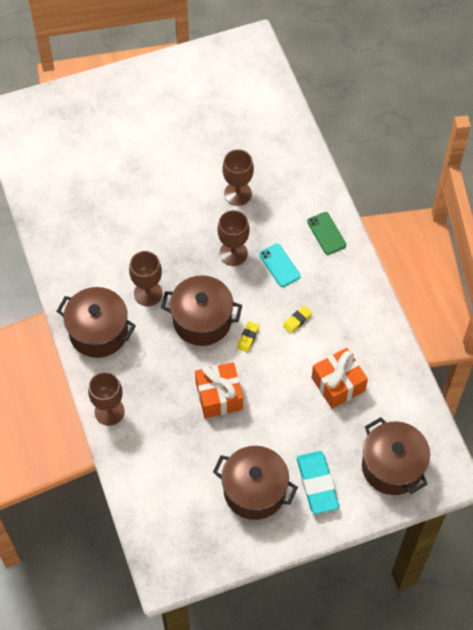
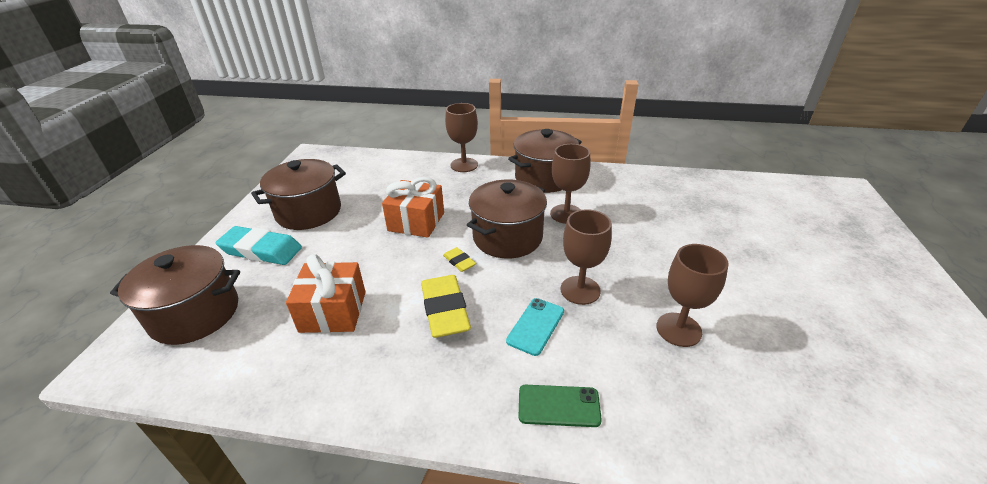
camera: 120 degrees right, 25 degrees down
turquoise phone [259,244,300,287] -> turquoise phone turned 60 degrees counterclockwise [506,298,564,356]
yellow eraser [283,306,312,333] -> yellow eraser [421,275,471,338], size x2.07

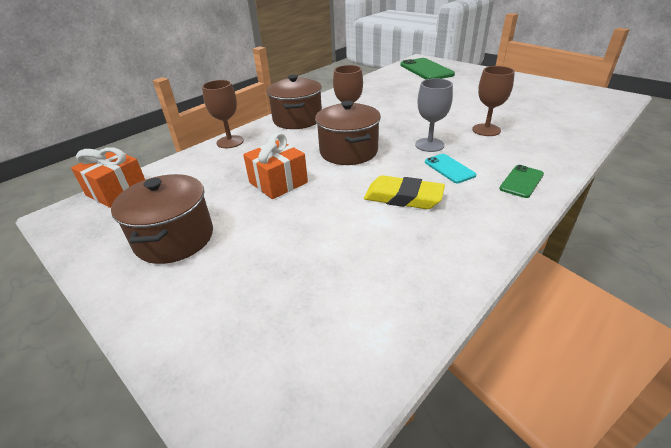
camera: 55 degrees left, 0 degrees up
brown pot [110,245,240,345] -> none
turquoise eraser [215,226,302,265] -> none
orange gift [286,254,366,333] -> orange gift moved to [71,147,145,208]
yellow eraser [443,247,476,272] -> none
brown goblet [561,209,612,305] -> grey goblet [415,78,453,152]
none -> green phone [400,58,455,79]

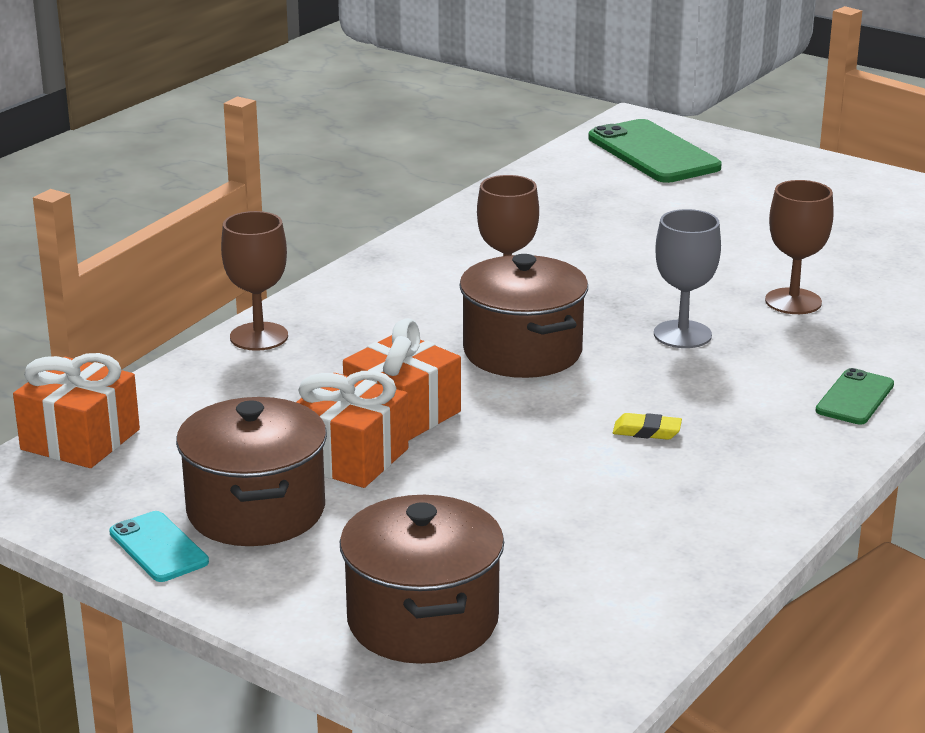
camera: 10 degrees left, 10 degrees down
brown pot [267,75,322,129] -> brown pot moved to [340,495,504,664]
yellow eraser [364,175,445,209] -> yellow eraser [613,413,682,440], size x0.48
turquoise phone [425,154,476,183] -> turquoise phone moved to [109,511,209,582]
none -> orange gift [297,371,408,488]

